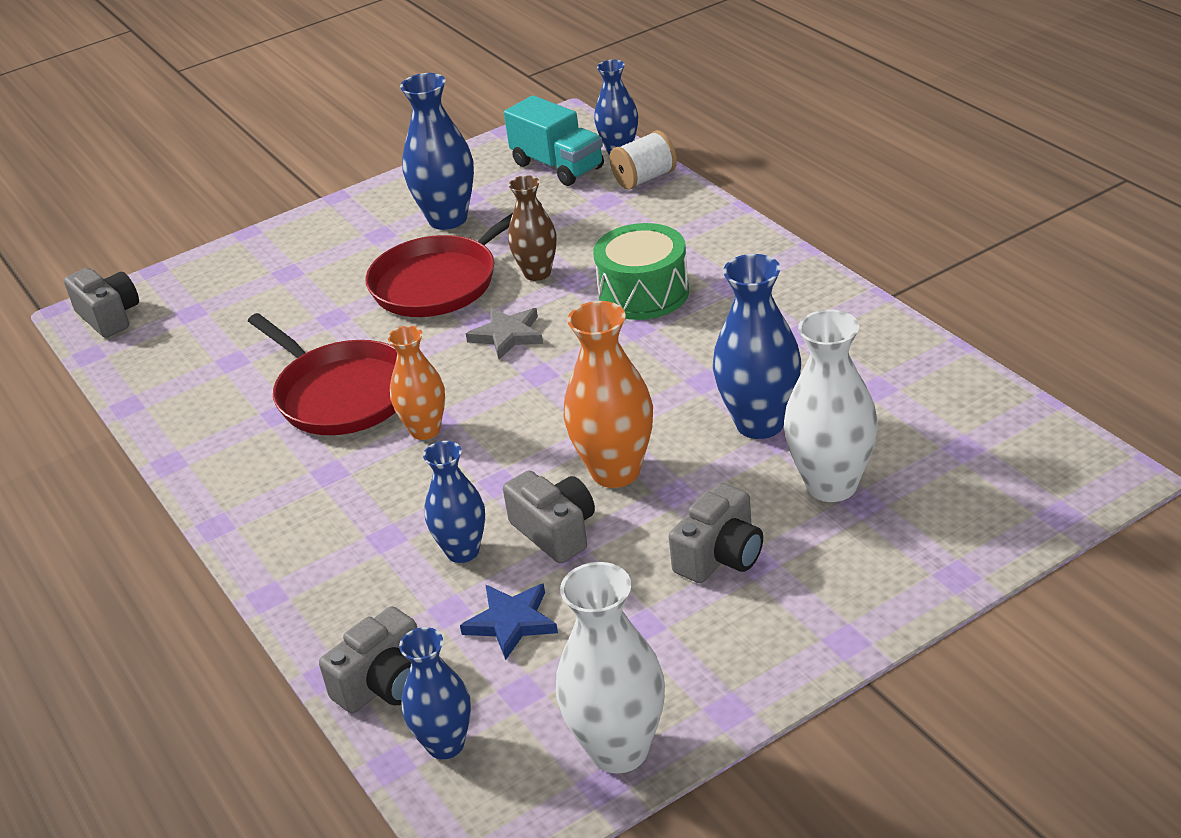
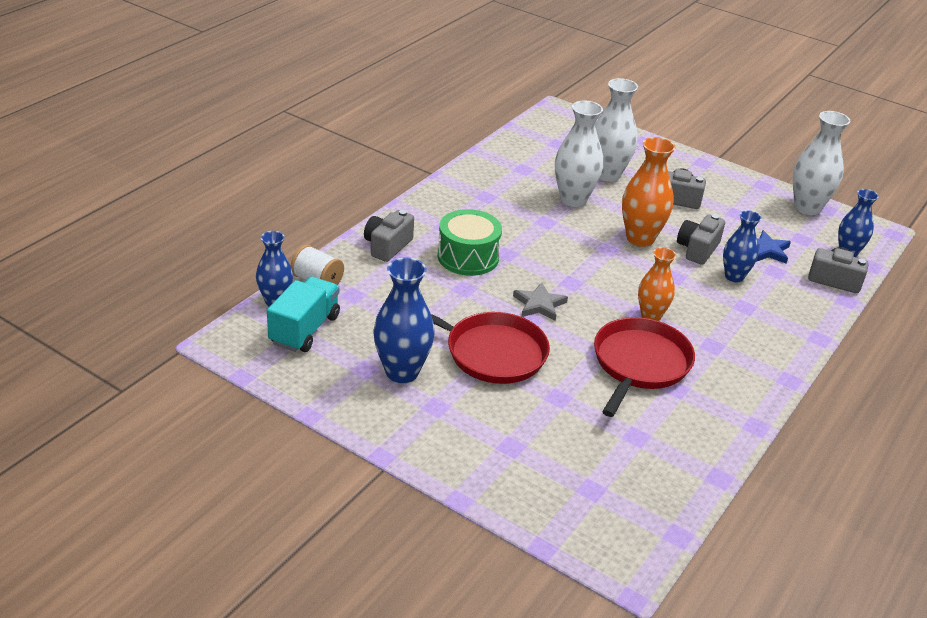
camera: 120 degrees left, 0 degrees up
grey camera [64,268,139,338] -> grey camera moved to [364,210,414,262]
brown vase [508,175,557,281] -> none
blue vase [713,254,801,439] -> white vase [555,101,603,207]

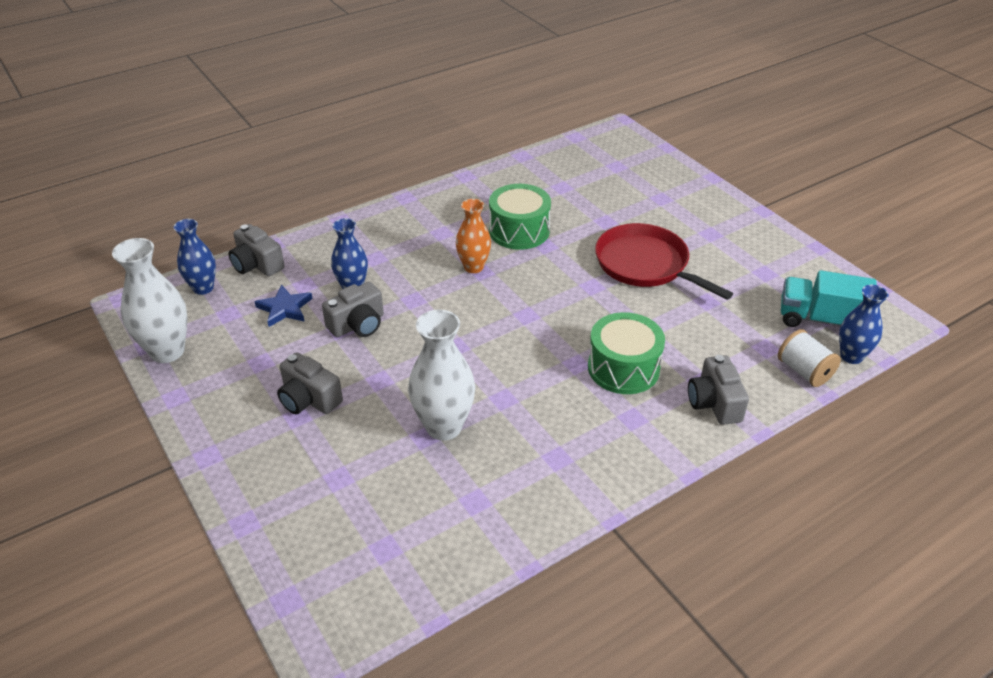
camera: 155 degrees left, 5 degrees up
turquoise truck [267,277,340,352] -> turquoise truck turned 60 degrees clockwise [781,270,877,327]
grey camera [364,210,414,262] -> grey camera turned 120 degrees clockwise [688,355,749,425]
blue vase [373,257,435,383] -> none
grey star [513,282,568,321] -> none
red pan [594,317,695,417] -> green drum [489,184,551,250]
white vase [595,78,638,182] -> none
orange vase [622,137,675,247] -> none

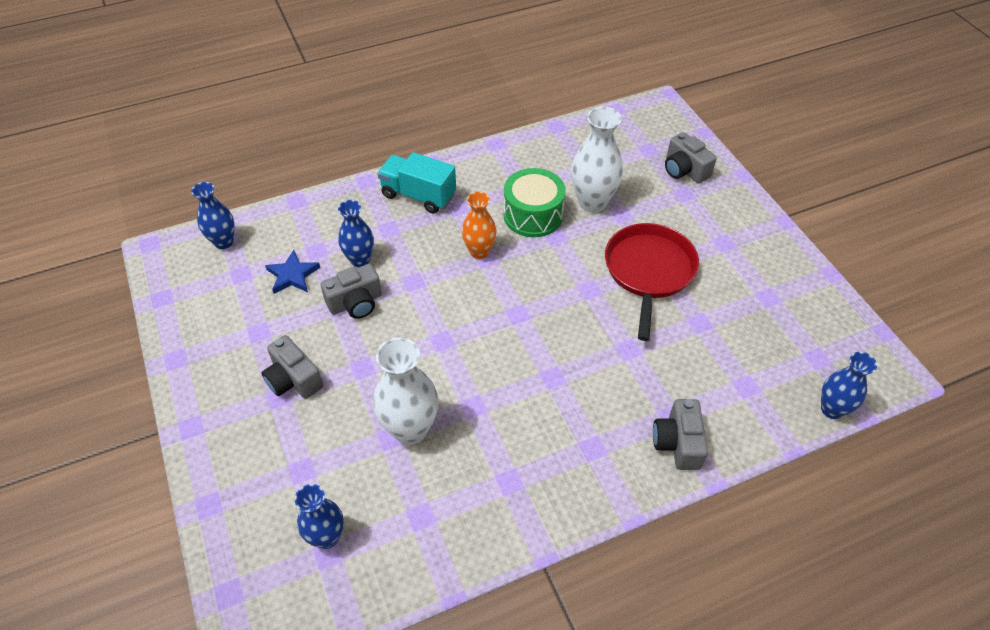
camera: 10 degrees right, 10 degrees up
white vase [112,238,187,363] -> white vase moved to [571,107,623,213]
grey camera [229,224,285,276] -> grey camera moved to [665,132,717,183]
green drum [588,312,665,394] -> none
red pan [595,223,733,300] -> red pan turned 45 degrees clockwise [605,223,699,341]
white spool [778,329,841,387] -> none
turquoise truck [781,270,877,327] -> turquoise truck moved to [377,152,456,214]
none -> blue vase [295,484,344,549]

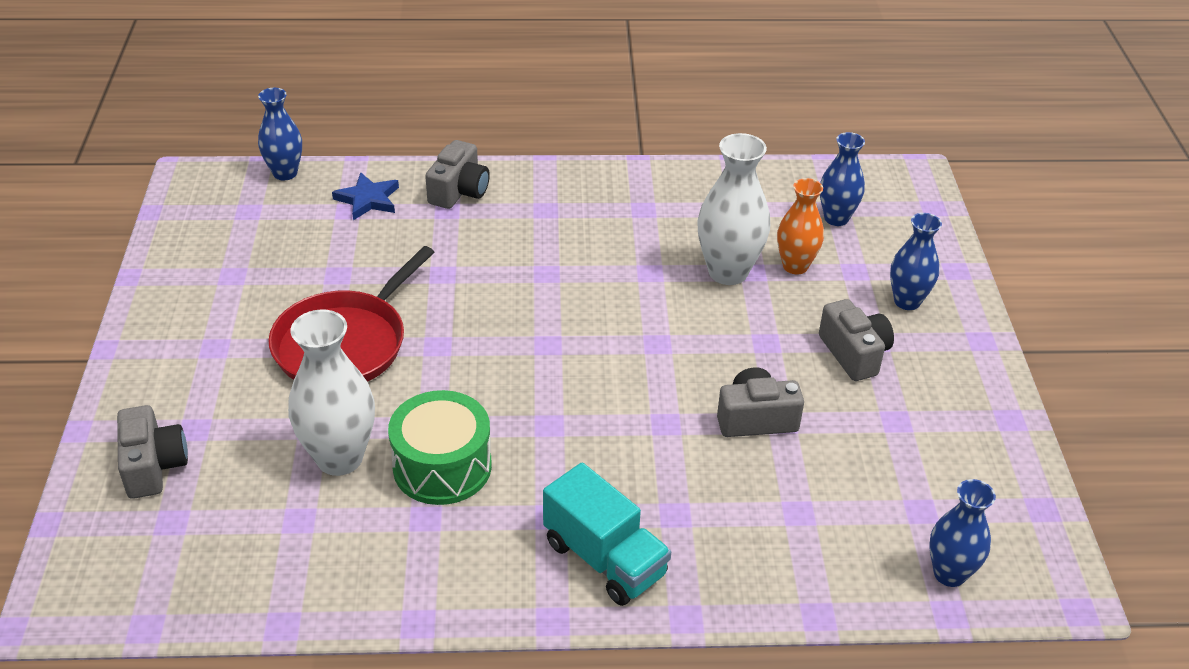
camera: 160 degrees left, 10 degrees down
blue star [265,250,320,294] -> blue star moved to [332,172,399,220]
blue vase [338,200,374,267] -> blue vase moved to [890,213,942,310]
orange vase [462,192,497,259] -> orange vase moved to [777,178,824,274]

